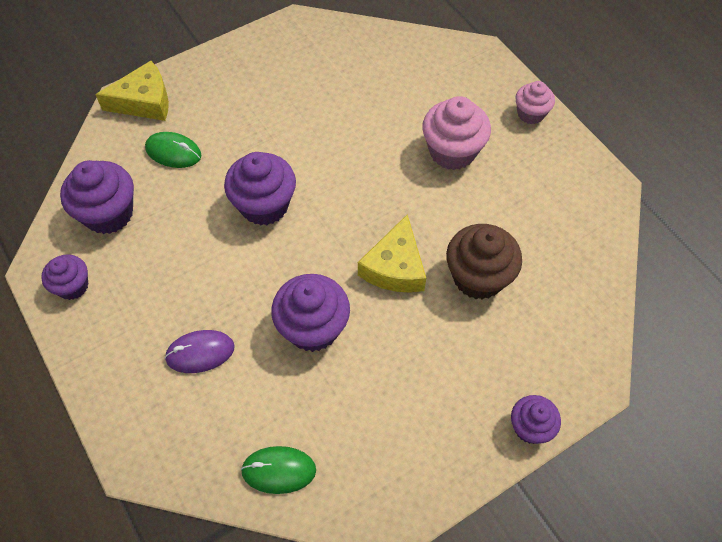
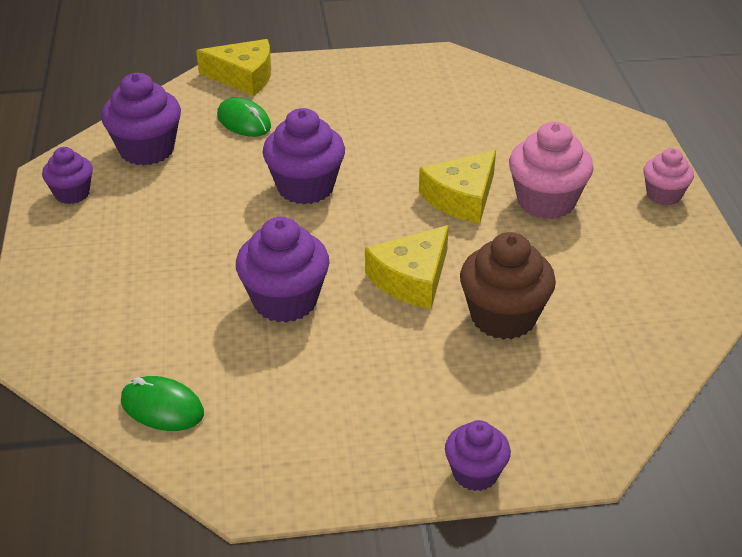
camera: 25 degrees right, 20 degrees down
purple mouse [164,330,234,373] -> none
none -> yellow cheese [419,150,496,224]

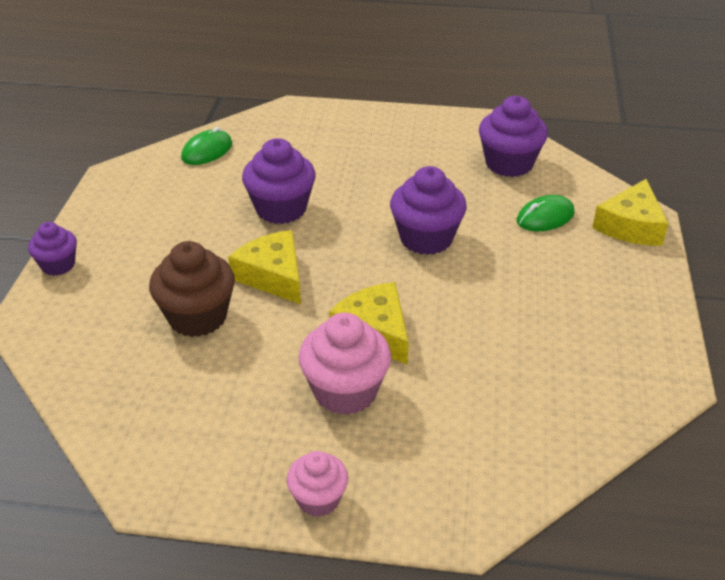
camera: 105 degrees right, 0 degrees up
purple cupcake [42,147,93,204] -> none

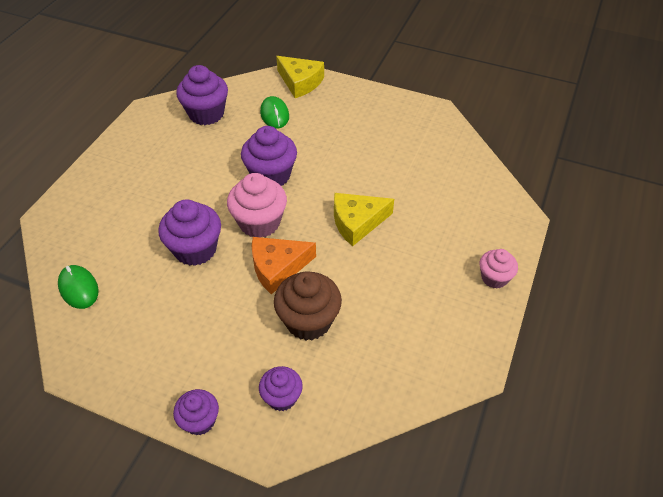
camera: 75 degrees left, 10 degrees up
yellow cheese [228,230,301,304] -> orange cheese [252,237,316,294]
pink cupcake [298,313,391,415] -> pink cupcake moved to [227,173,287,238]
none -> purple cupcake [259,366,303,411]

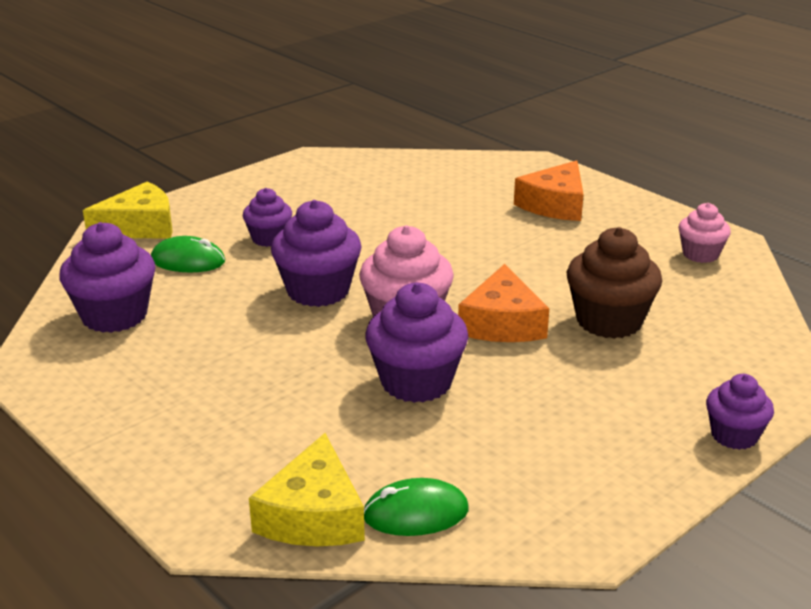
camera: 65 degrees left, 20 degrees down
purple cupcake [259,366,303,411] -> purple cupcake moved to [243,188,292,247]
yellow cheese [334,193,394,246] -> yellow cheese moved to [249,433,365,546]
pink cupcake [479,249,518,289] -> pink cupcake moved to [678,203,731,263]
none -> orange cheese [514,160,584,221]

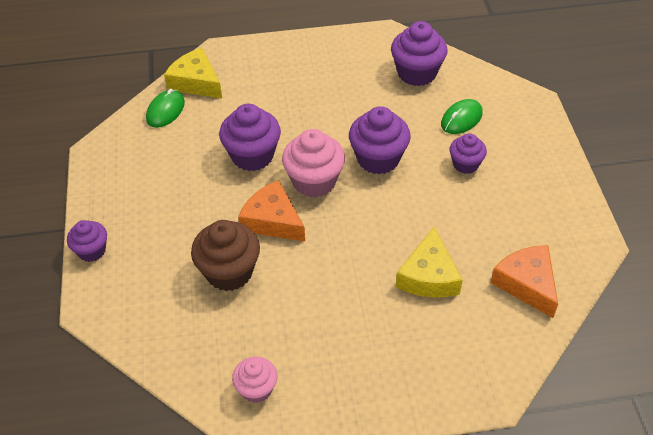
camera: 125 degrees right, 20 degrees up
yellow cheese [83,181,173,239] -> yellow cheese moved to [396,227,463,298]
orange cheese [514,160,584,221] -> orange cheese moved to [490,245,558,318]

